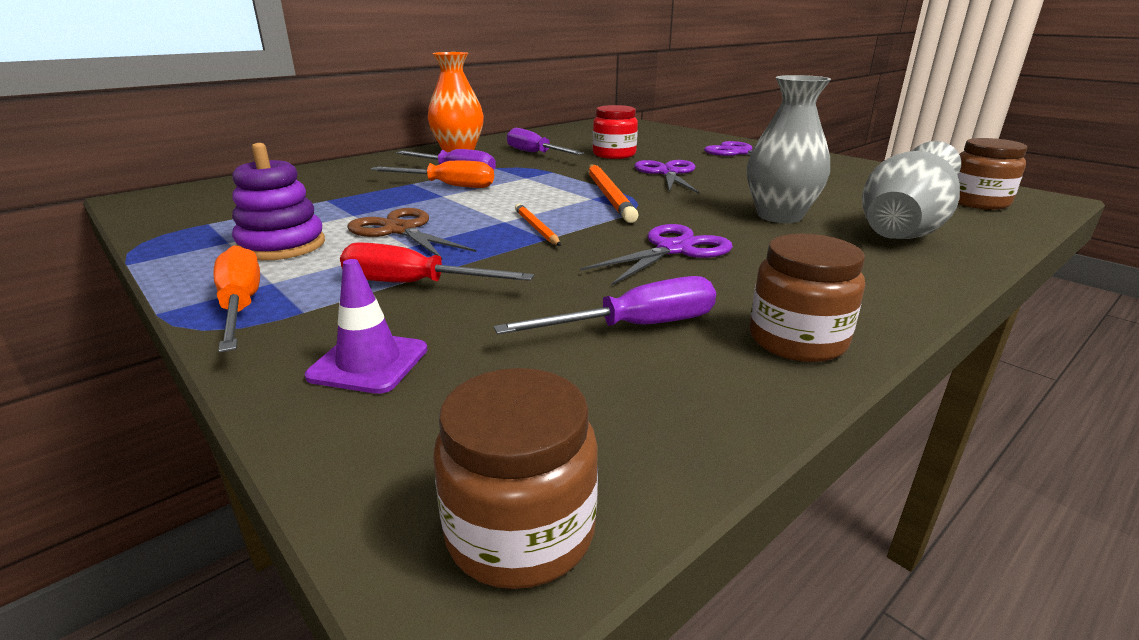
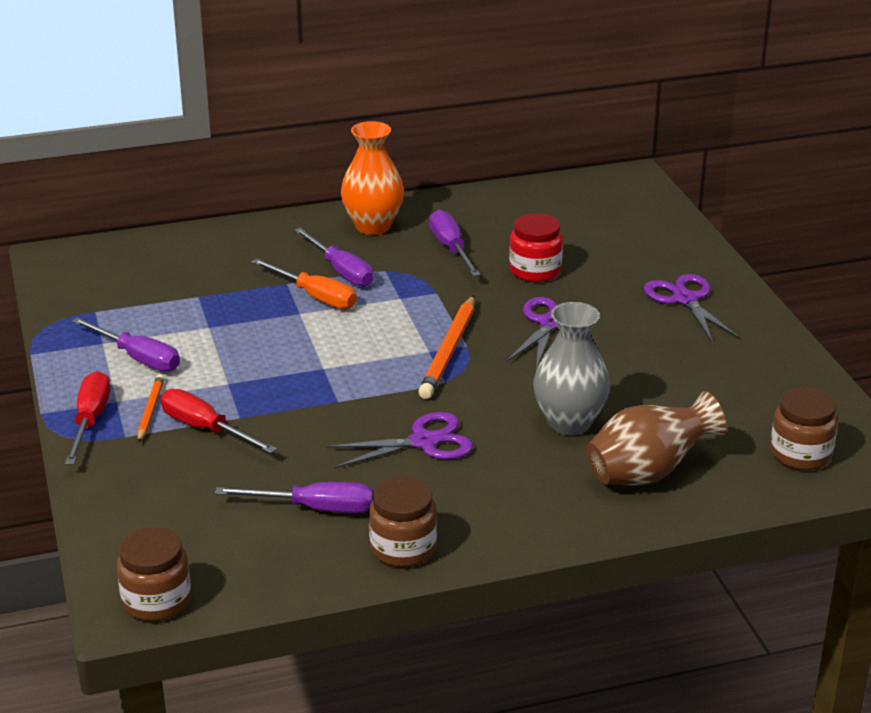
camera: 25 degrees right, 5 degrees up
orange screwdriver [213,245,260,352] -> red screwdriver [65,371,111,465]
purple stacking toy [232,143,325,261] -> purple screwdriver [72,317,180,372]
purple traffic cone [305,259,428,394] -> none
brown scissors [347,208,476,260] -> none
orange pencil [515,204,561,246] -> orange pencil moved to [138,374,164,443]
grey vase [862,141,961,239] -> brown vase [587,391,727,485]

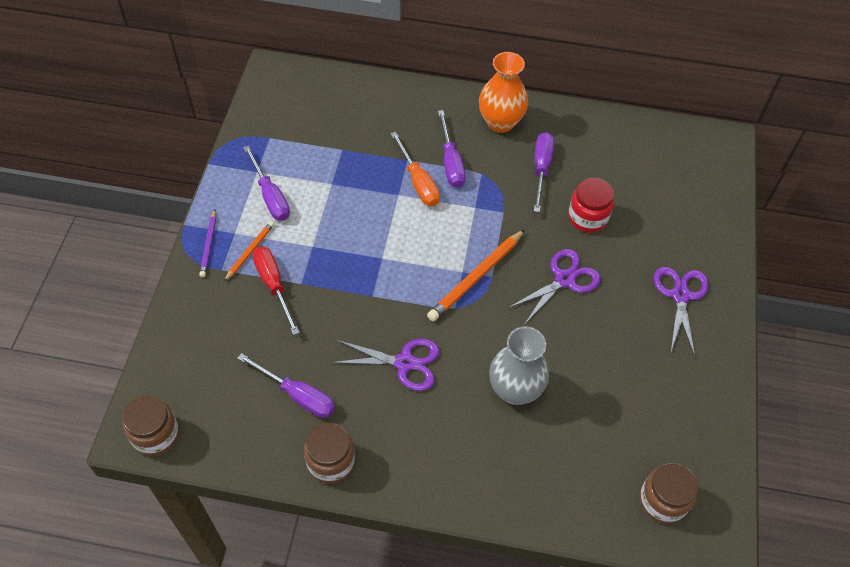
camera: 25 degrees right, 25 degrees up
red screwdriver [65,371,111,465] -> purple pencil [199,209,216,277]
brown vase [587,391,727,485] -> none

